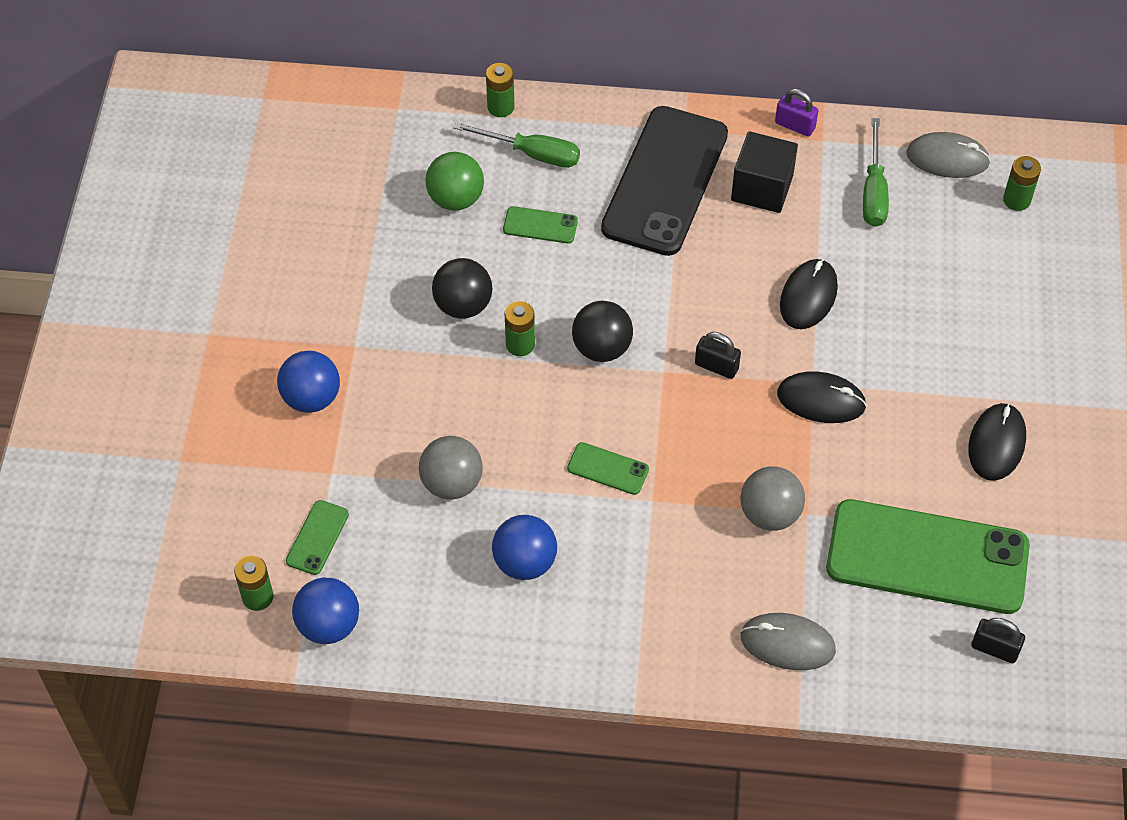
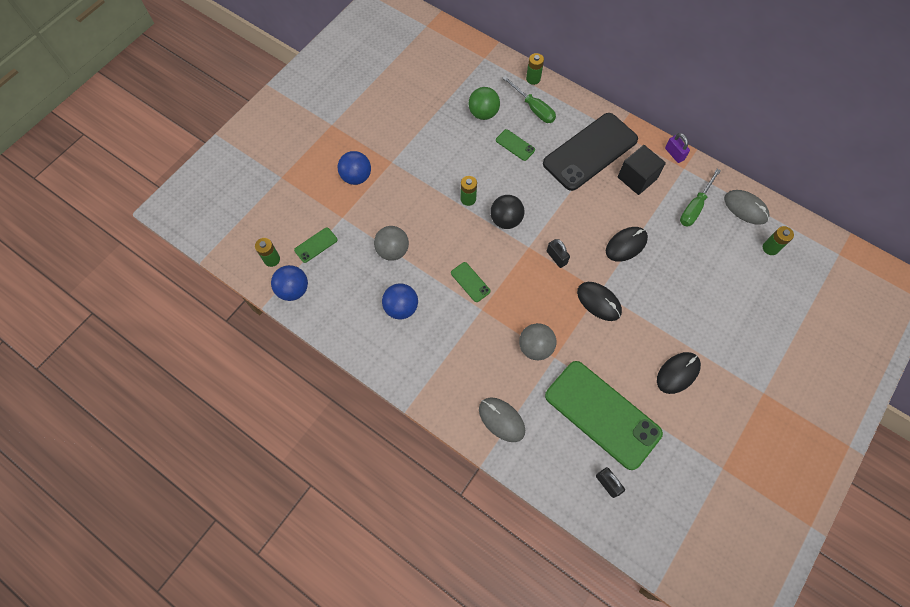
camera: 30 degrees right, 10 degrees up
black ball [432,258,492,319] -> none

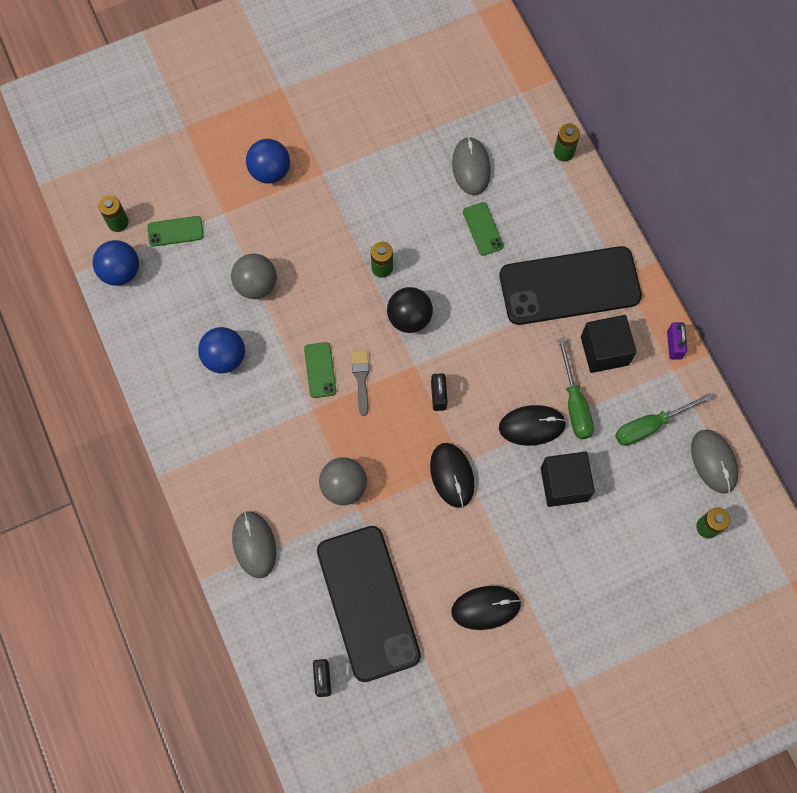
camera: 30 degrees right, 5 degrees up
green ball [469,87,500,120] -> grey mouse [452,137,491,195]
green screwdriver [503,76,556,123] -> green screwdriver moved to [558,338,594,439]
green phone [545,361,663,470] -> black phone [317,526,421,682]
none -> grey brush [351,350,369,416]
none -> black cube [541,452,595,507]

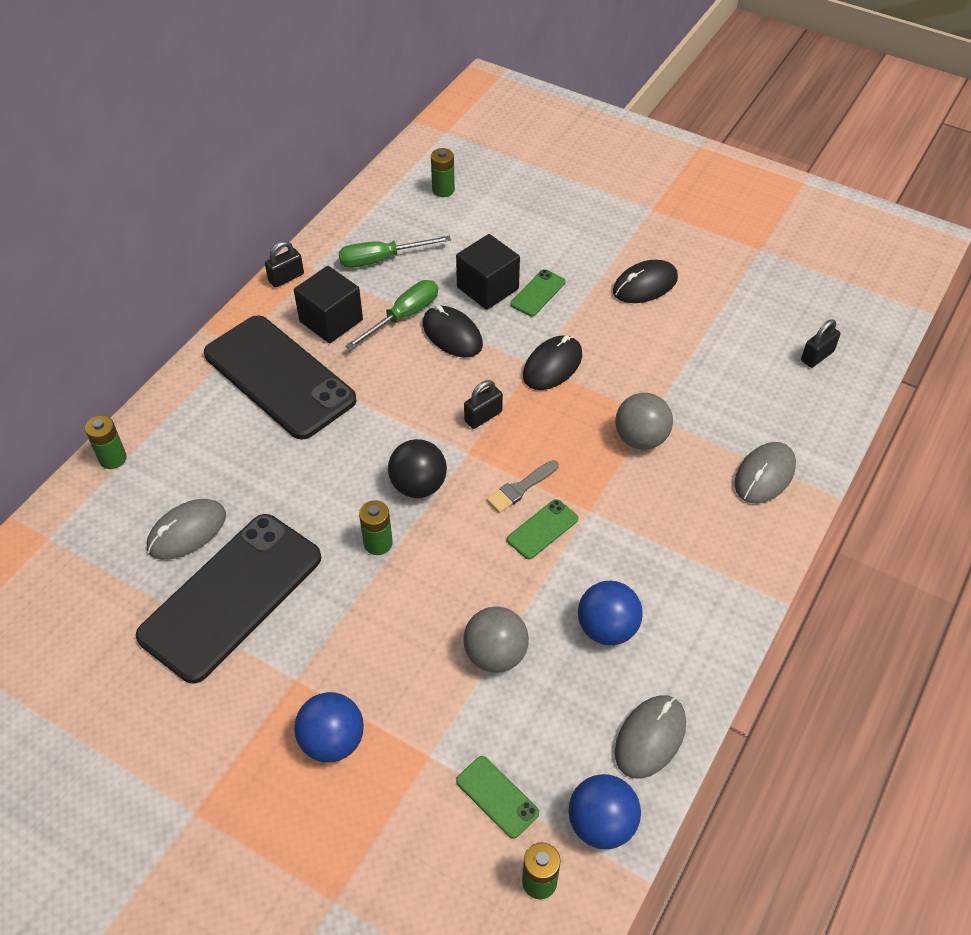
camera: 125 degrees left, 20 degrees down
black phone [317,526,421,682] -> black phone moved to [136,514,321,684]
black mouse [451,586,521,630] -> black mouse turned 75 degrees counterclockwise [613,260,678,303]
green phone [463,202,504,256] -> green phone moved to [510,269,566,316]
green screwdriver [615,393,713,446] -> green screwdriver turned 135 degrees clockwise [339,235,451,268]
purple padlock [667,322,687,360] -> black padlock [265,241,304,288]
grey mouse [691,430,738,494] -> grey mouse moved to [615,695,686,778]

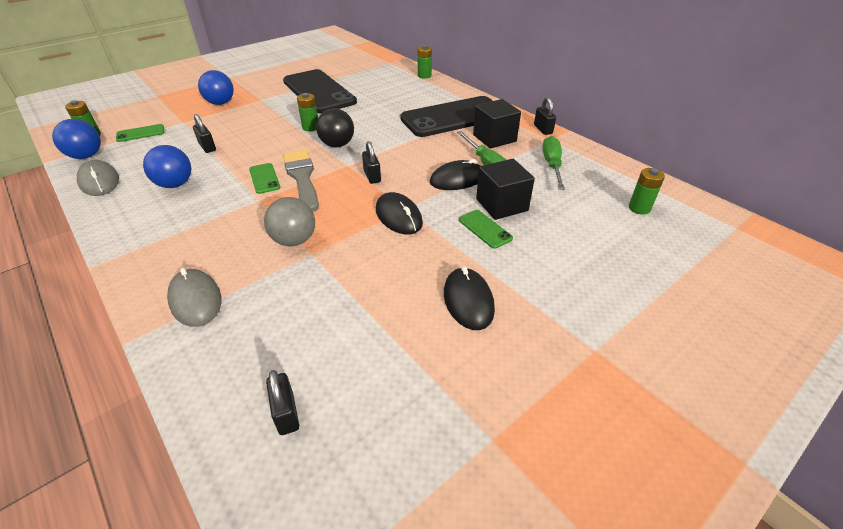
camera: 110 degrees right, 10 degrees down
grey mouse [147,499,226,560] -> none
grey ball [463,607,529,673] -> black padlock [193,114,216,153]
grey brush [487,460,559,513] -> grey brush [283,150,319,212], size x1.77

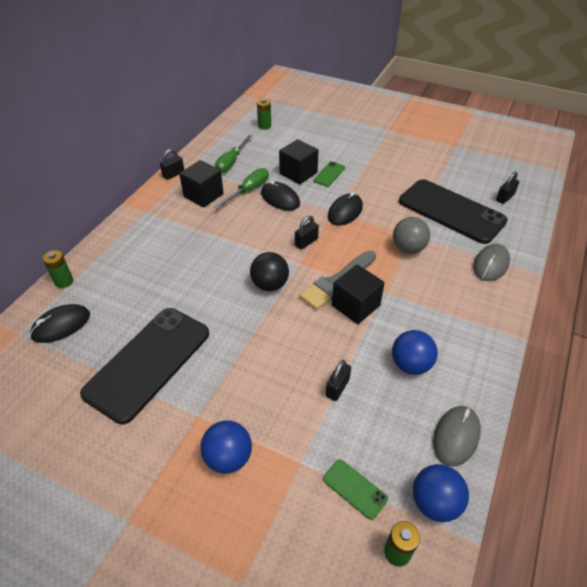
camera: 115 degrees left, 5 degrees up
green phone [249,163,281,194] -> black cube [332,264,385,324]
green battery [297,93,318,132] -> none
black phone [400,96,493,137] -> black phone moved to [399,179,508,244]
black mouse [444,267,495,330] -> black mouse moved to [30,304,90,343]
green screwdriver [542,136,565,190] -> green screwdriver turned 45 degrees counterclockwise [215,134,253,173]

